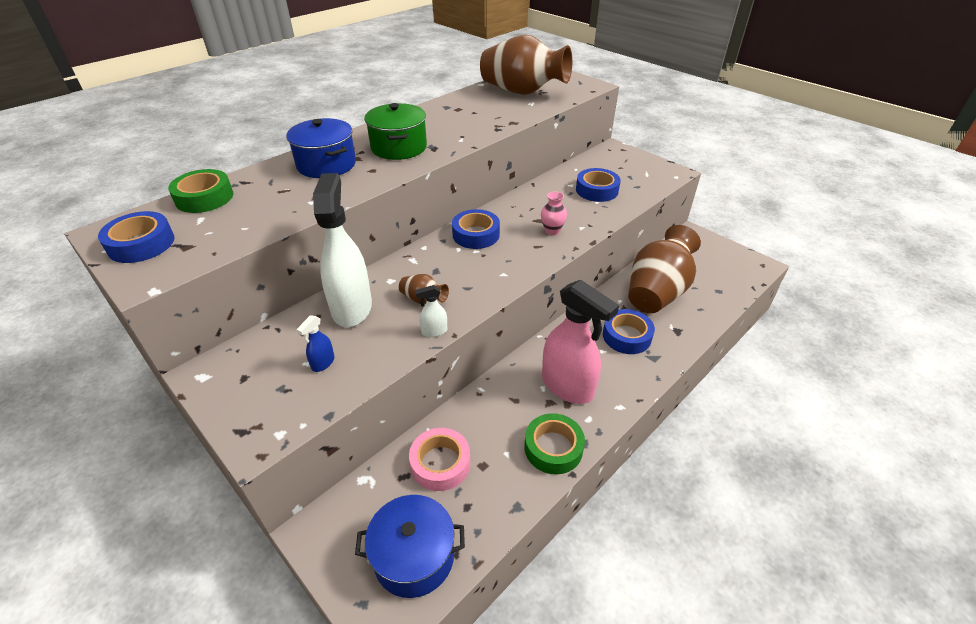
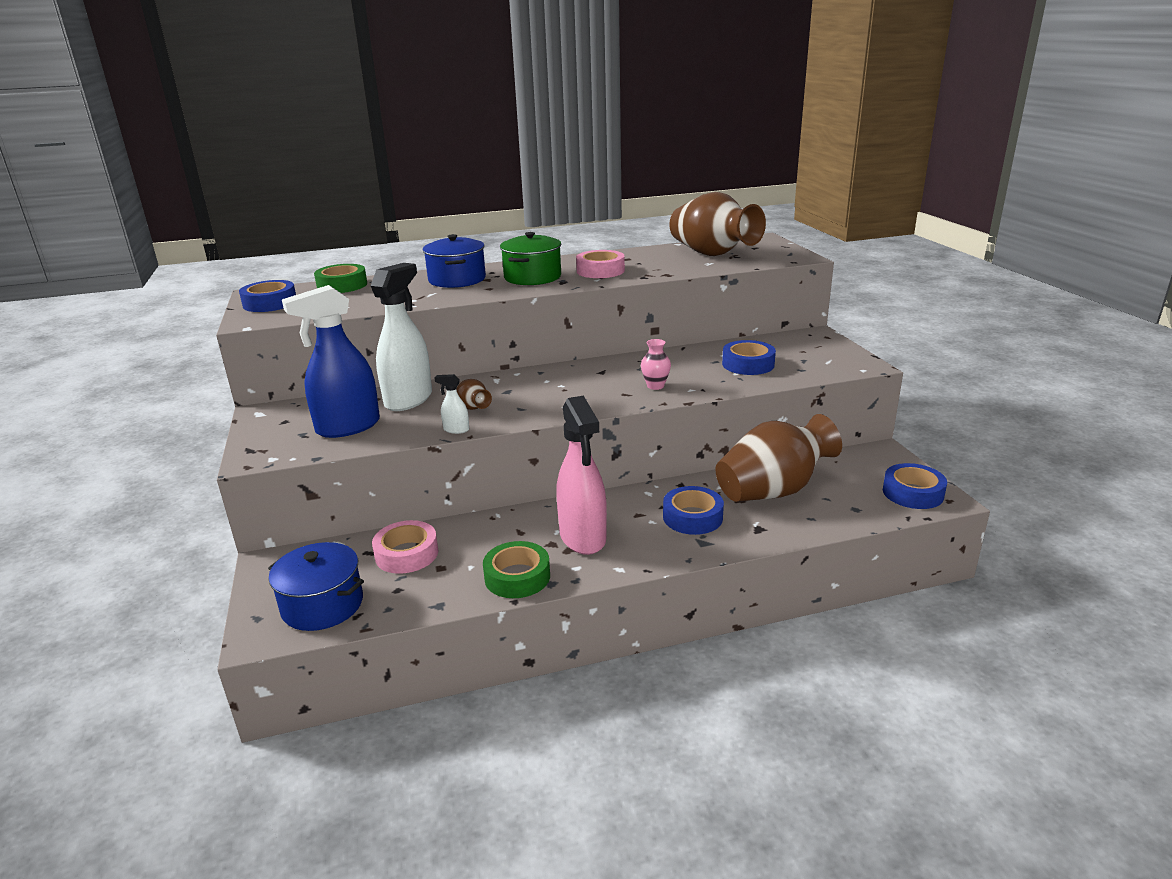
camera: 30 degrees right, 15 degrees down
blue spray bottle [296,315,335,372] -> blue spray bottle [282,285,380,438], size x2.44
blue tape [452,209,500,249] -> blue tape moved to [883,463,947,509]
none -> pink tape [576,250,625,278]

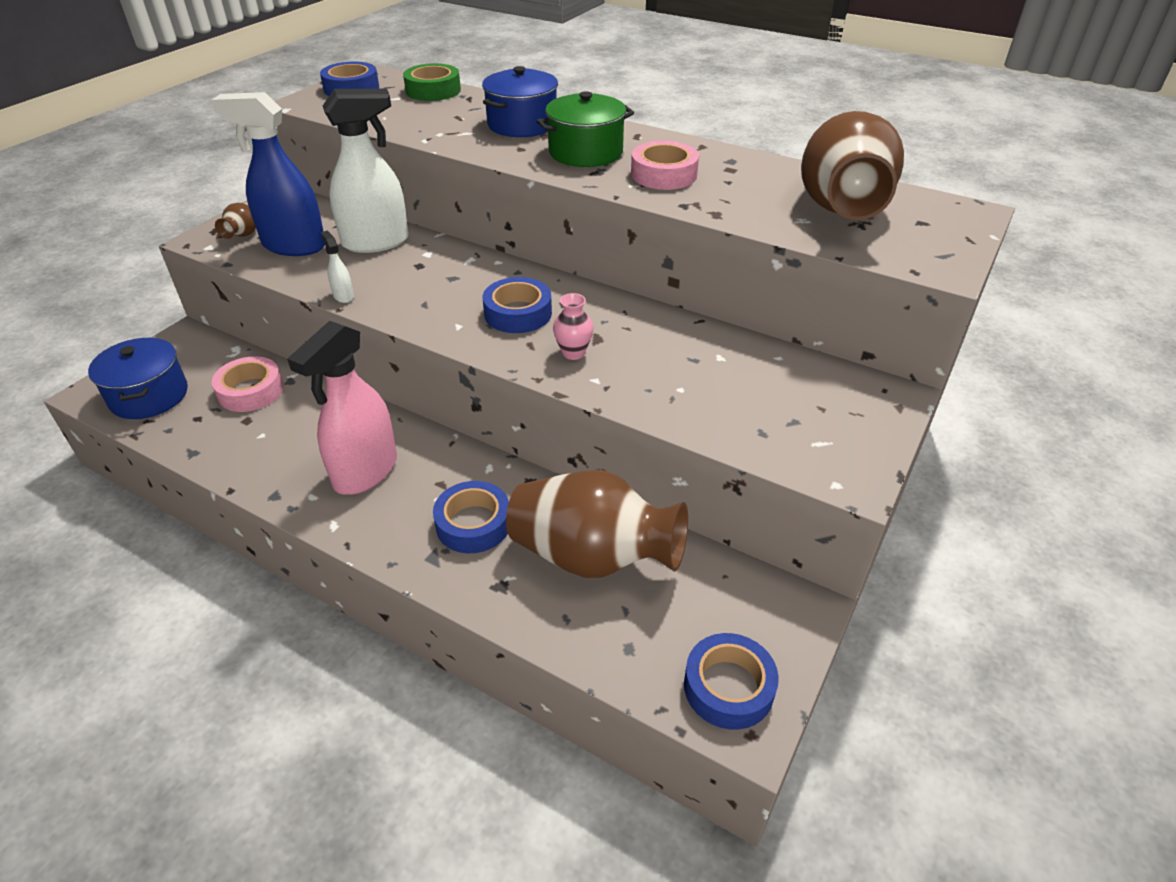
camera: 45 degrees right, 15 degrees up
brown vase [456,379,492,410] -> brown vase moved to [215,203,256,239]
green tape [483,541,550,598] -> none
blue tape [722,340,776,375] -> blue tape moved to [483,277,552,333]

